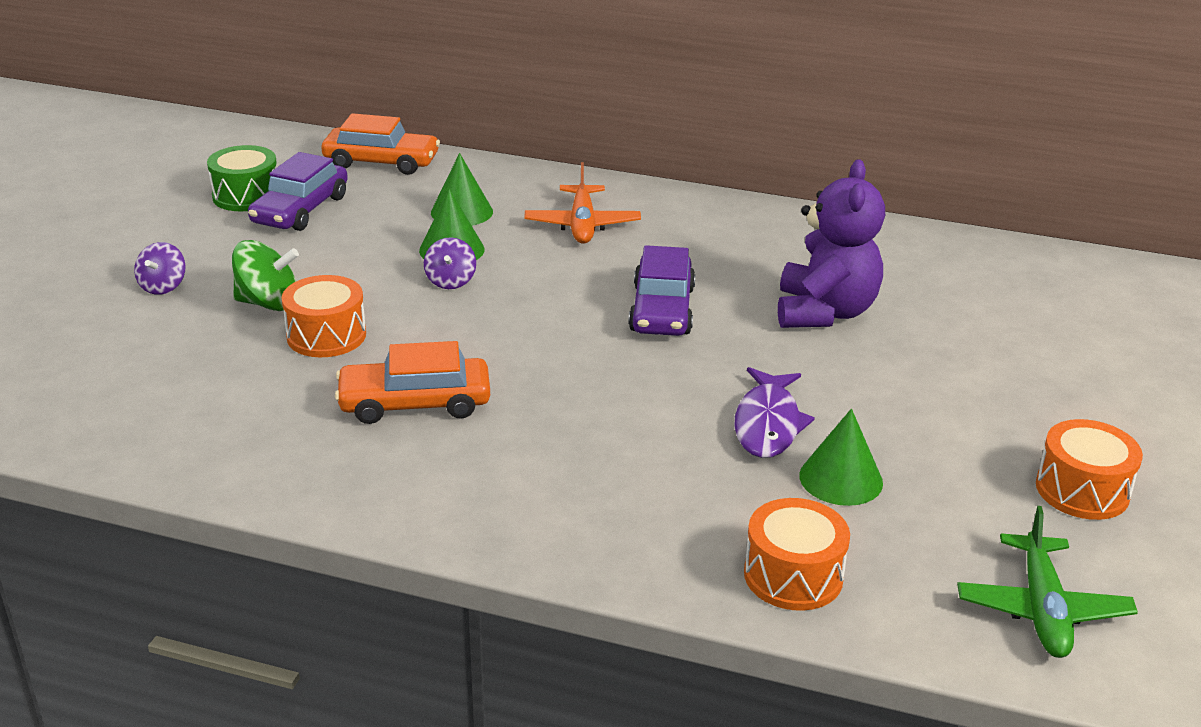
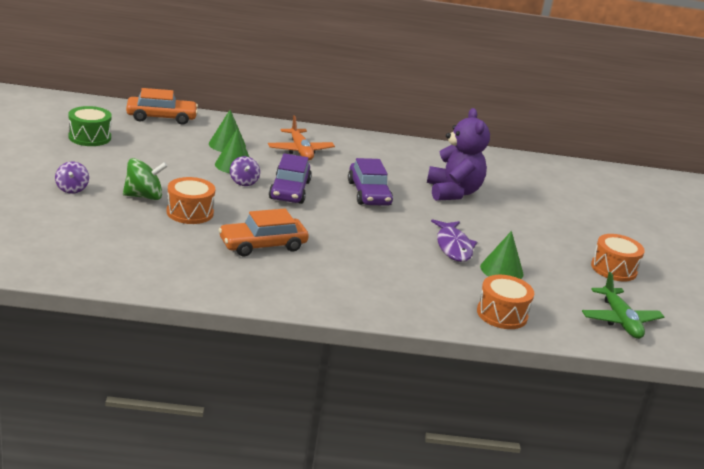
camera: 20 degrees left, 5 degrees down
purple car [248,152,348,231] -> purple car moved to [269,153,312,204]

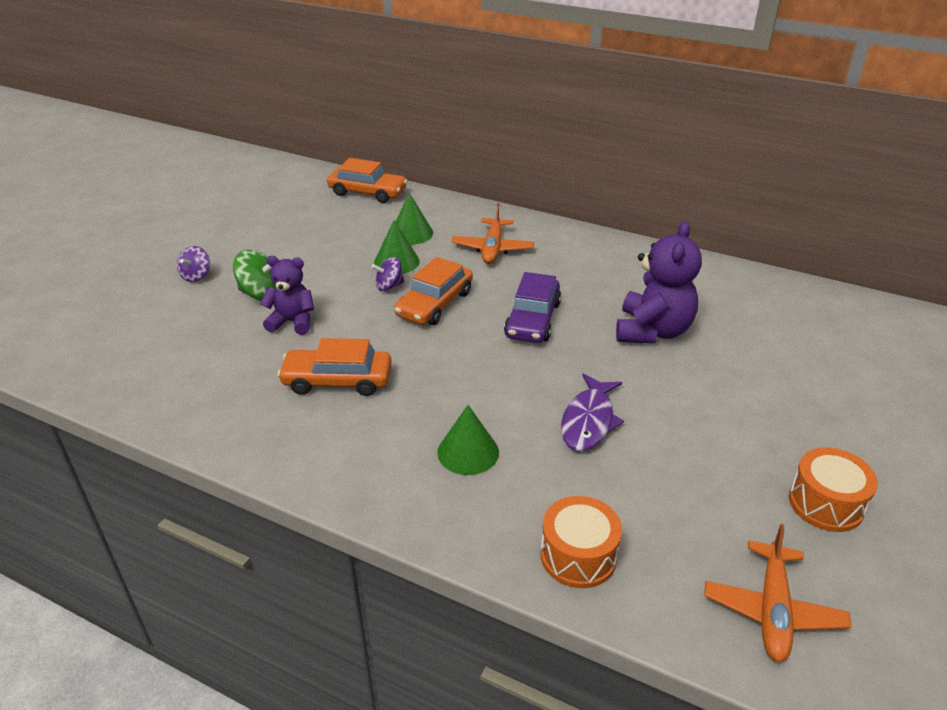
camera: 30 degrees right, 10 degrees up
green drum [68,106,112,146] -> none
orange drum [167,177,215,224] -> purple teddy bear [260,256,314,335]
purple spinning top [230,156,260,186] -> purple spinning top turned 60 degrees clockwise [372,257,404,291]
purple car [269,153,312,204] -> orange car [394,257,473,325]
green cone [480,231,524,279] -> green cone moved to [437,405,499,475]
green plane [582,272,664,339] -> orange plane [704,524,851,662]

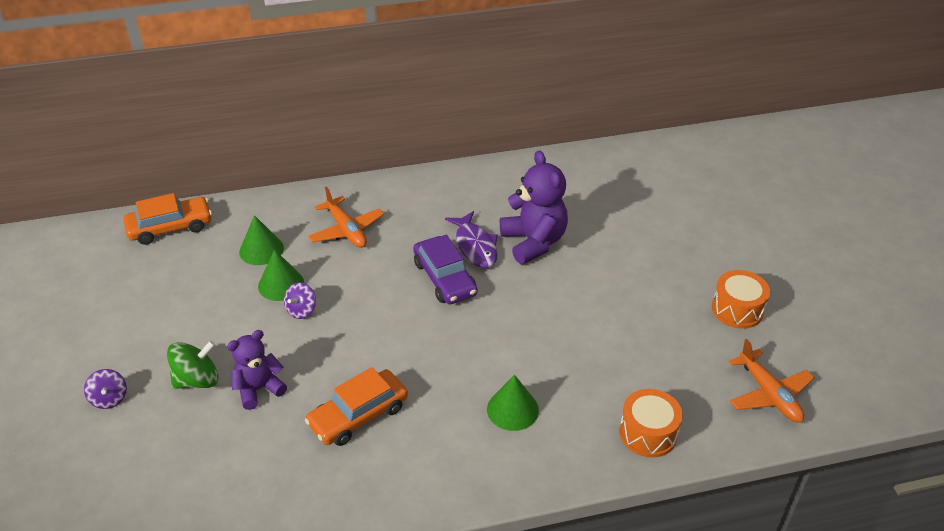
camera: 40 degrees left, 5 degrees up
orange car [394,257,473,325] -> none
purple fish [561,373,624,451] -> purple fish moved to [445,211,498,268]

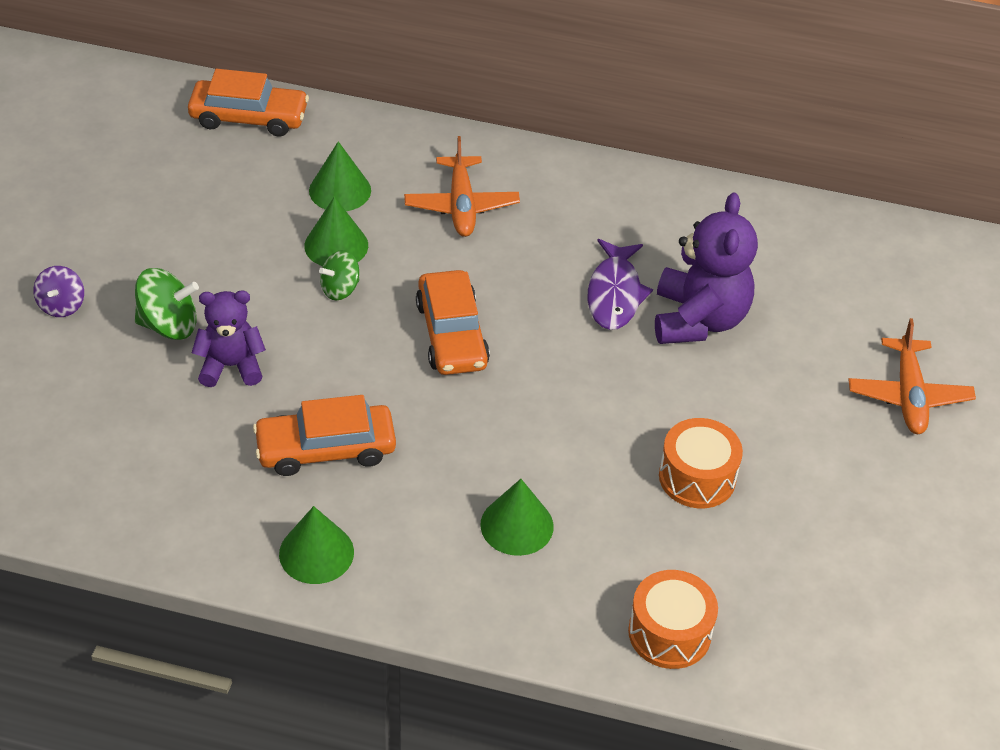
camera: 25 degrees right, 5 degrees up
purple spinning top [284,282,316,319] -> green spinning top [319,250,359,300]
purple car [413,235,478,304] -> none
orange drum [712,270,770,329] -> orange drum moved to [659,418,743,508]
orange plane [729,339,814,423] -> orange plane moved to [848,318,976,434]
none -> green cone [279,506,354,584]
none -> orange car [416,270,490,375]

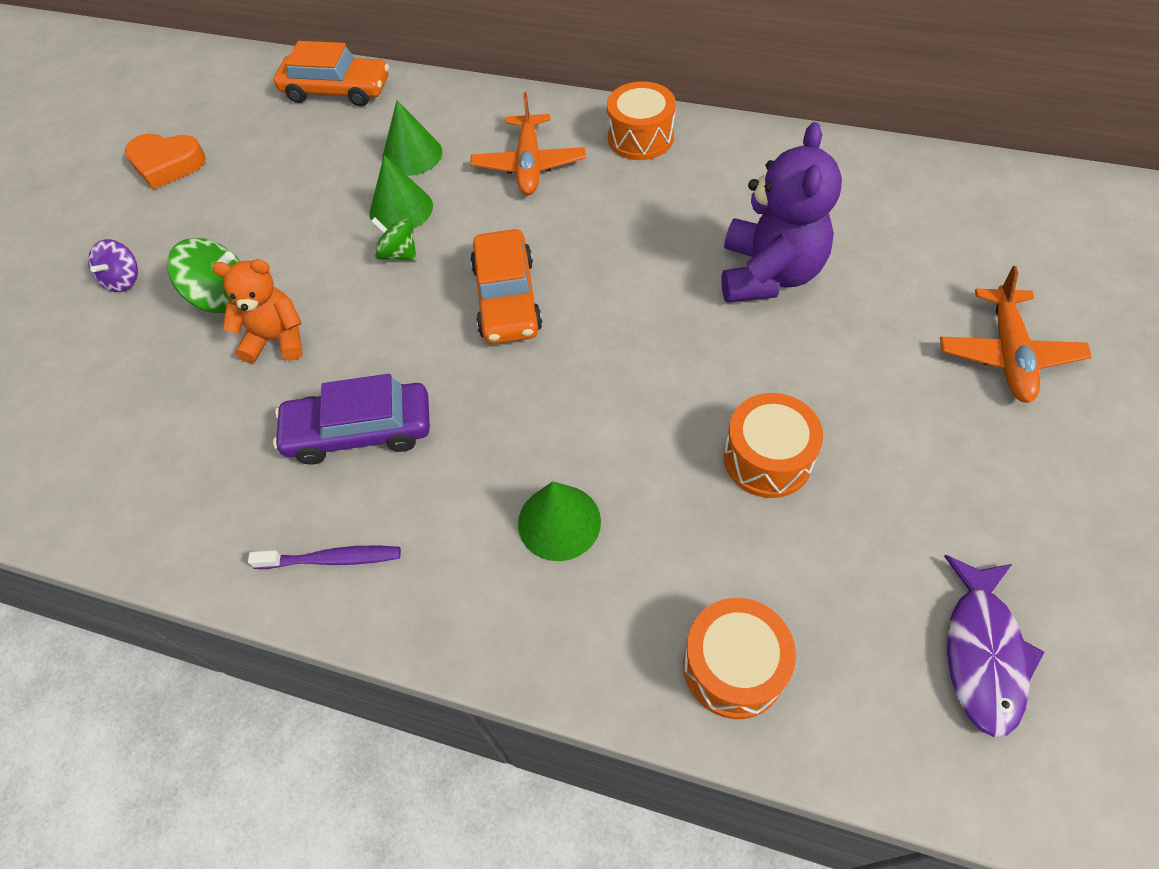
camera: 10 degrees right, 10 degrees up
purple teddy bear [192,290,266,387] -> orange teddy bear [212,259,302,363]
orange car [253,395,396,476] -> purple car [273,374,430,465]
green cone [279,506,354,584] -> purple toothbrush [248,545,401,569]
green spinning top [319,250,359,300] -> green spinning top turned 60 degrees clockwise [371,217,416,261]
purple fish [588,239,653,330] -> purple fish moved to [944,555,1044,737]
none -> orange heart [125,133,206,190]
none -> orange drum [607,81,676,160]

